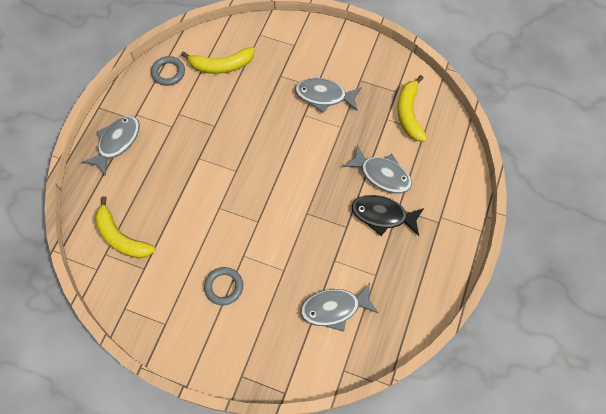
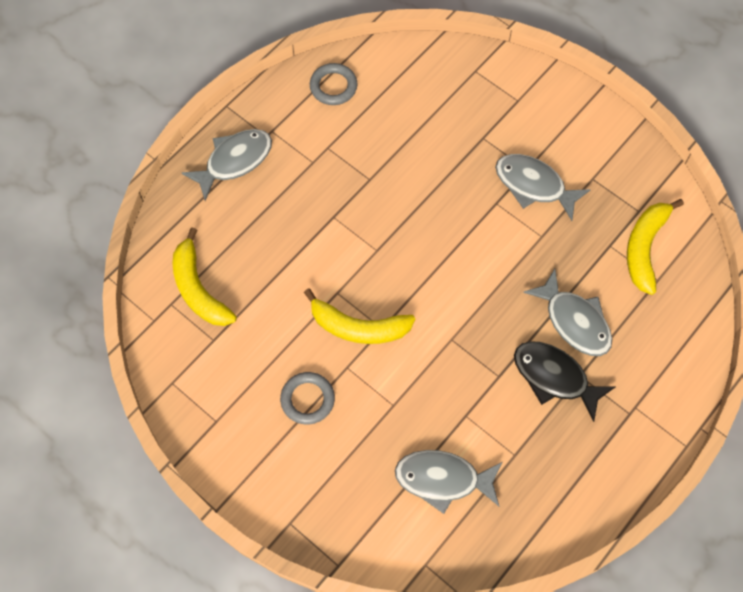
camera: 20 degrees right, 0 degrees up
yellow banana [181,47,254,74] -> yellow banana moved to [304,288,415,344]

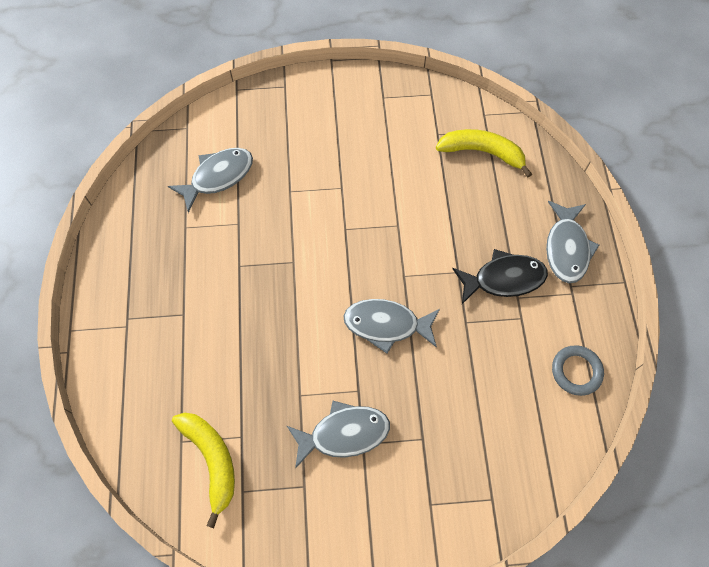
camera: 135 degrees right, 0 degrees up
grey ring [280,372,335,425] -> none
yellow banana [304,288,415,344] -> none
black fish [514,341,615,422] -> black fish moved to [452,249,548,304]
grey fish [523,269,612,356] -> grey fish moved to [343,299,440,354]

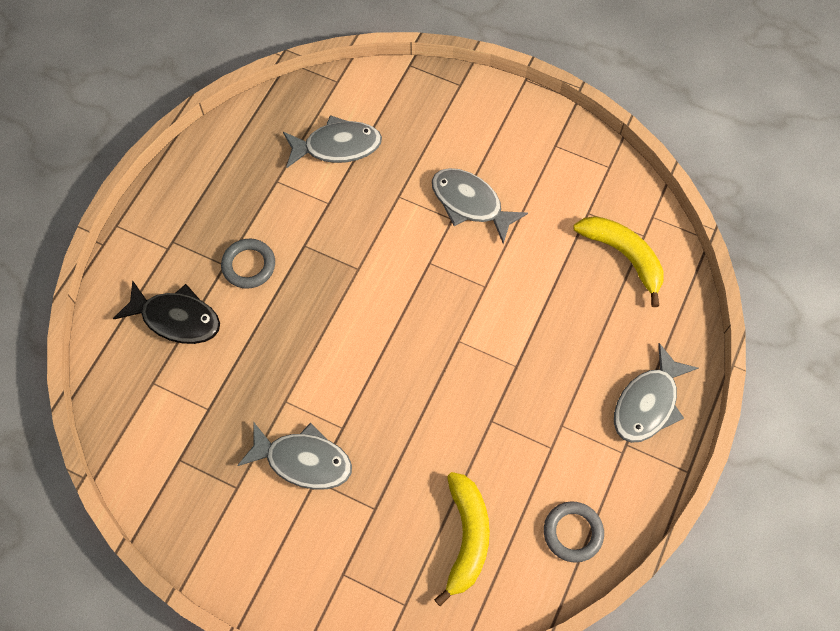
camera: 30 degrees right, 0 degrees up
yellow banana [172,413,235,528] -> yellow banana moved to [434,472,490,606]
grey fish [343,299,440,354] -> grey fish moved to [432,168,528,244]
black fish [452,249,548,304] -> black fish moved to [113,280,220,344]
none -> grey ring [221,239,275,289]

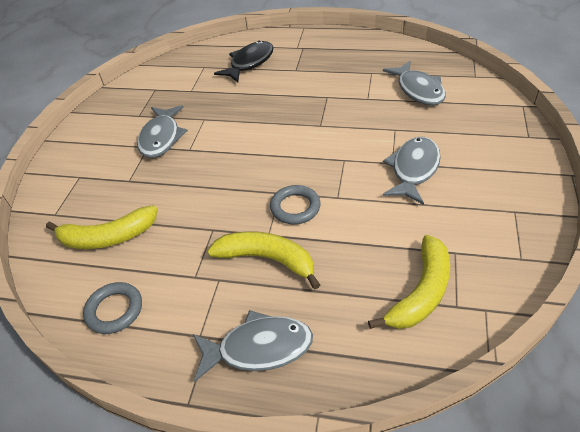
camera: 80 degrees right, 20 degrees down
black fish [113,280,220,344] -> black fish turned 150 degrees counterclockwise [214,41,274,82]
grey ring [221,239,275,289] -> grey ring moved to [270,185,321,224]
grey fish [614,343,698,443] -> grey fish turned 150 degrees clockwise [193,310,313,382]
none -> yellow banana [207,231,320,289]

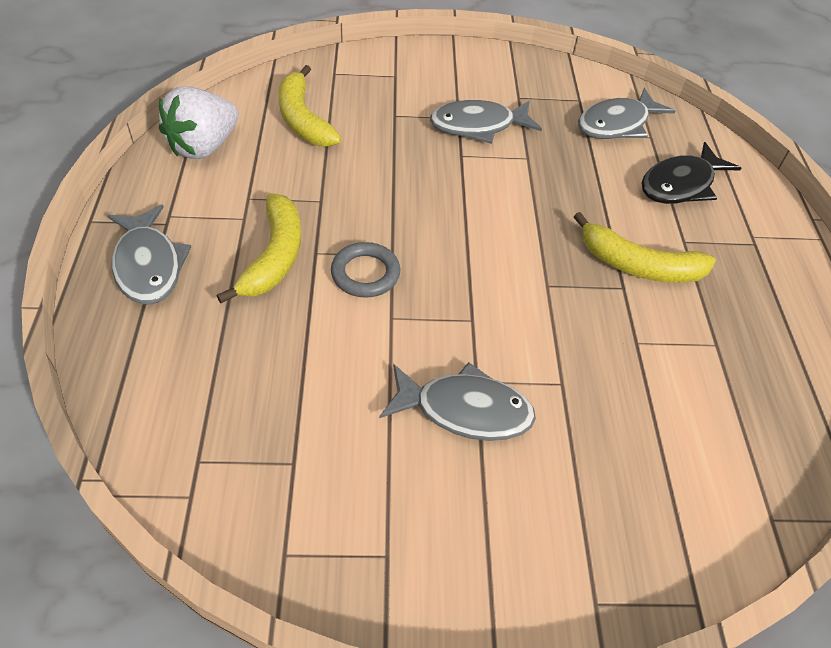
camera: 70 degrees right, 5 degrees up
grey ring [83,282,142,334] -> white strawberry [159,86,239,159]
black fish [214,41,274,82] -> black fish turned 120 degrees clockwise [641,142,741,204]
yellow banana [368,235,450,329] -> yellow banana moved to [574,212,716,283]
grey fish [383,61,446,105] -> grey fish moved to [578,88,675,139]

